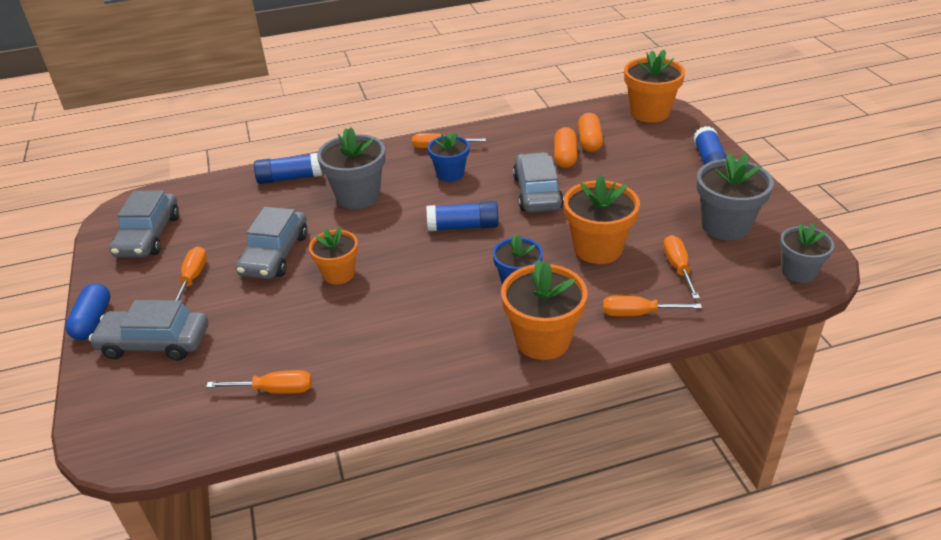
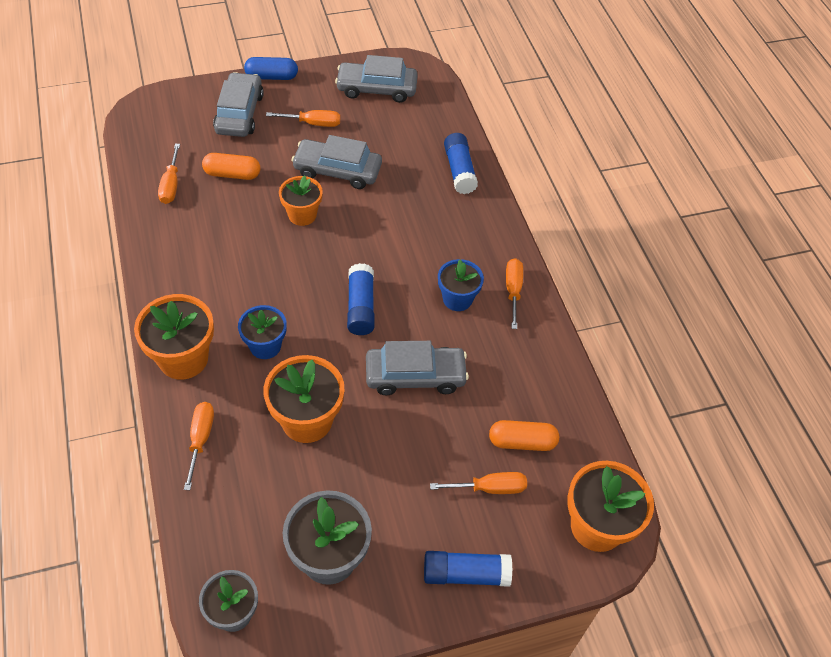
camera: 85 degrees right, 15 degrees up
grey flower pot [317,127,385,209] -> none
orange capsule [554,127,577,168] -> orange capsule moved to [202,153,260,180]
orange screwdriver [663,235,700,299] -> orange screwdriver moved to [430,472,527,494]

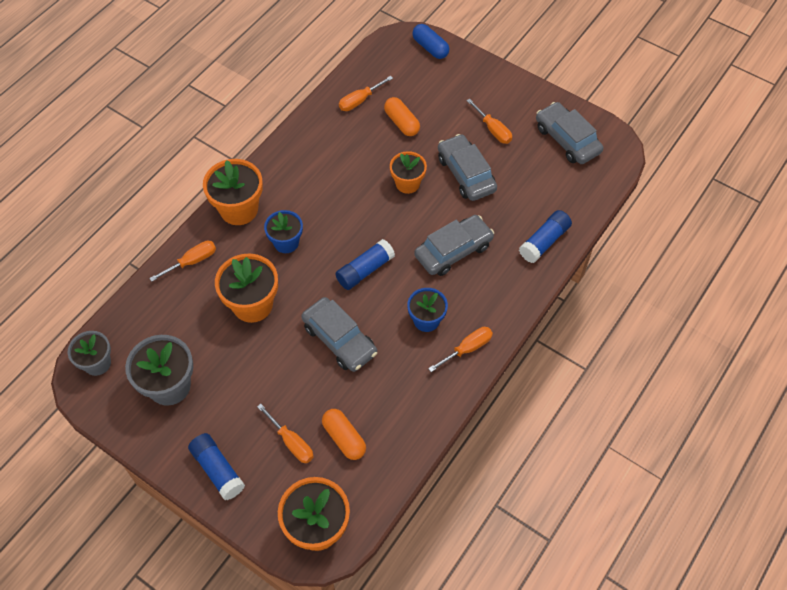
camera: 55 degrees right, 5 degrees up
grey car [213,72,264,137] -> grey car moved to [414,215,494,276]
blue capsule [244,57,298,80] -> blue capsule moved to [412,24,449,59]

